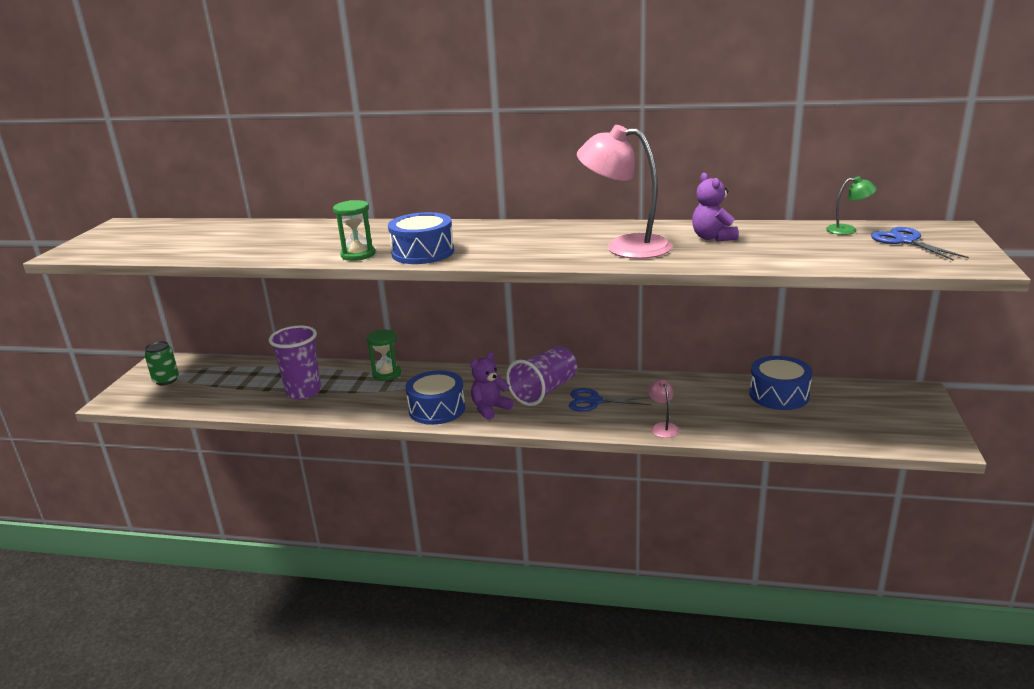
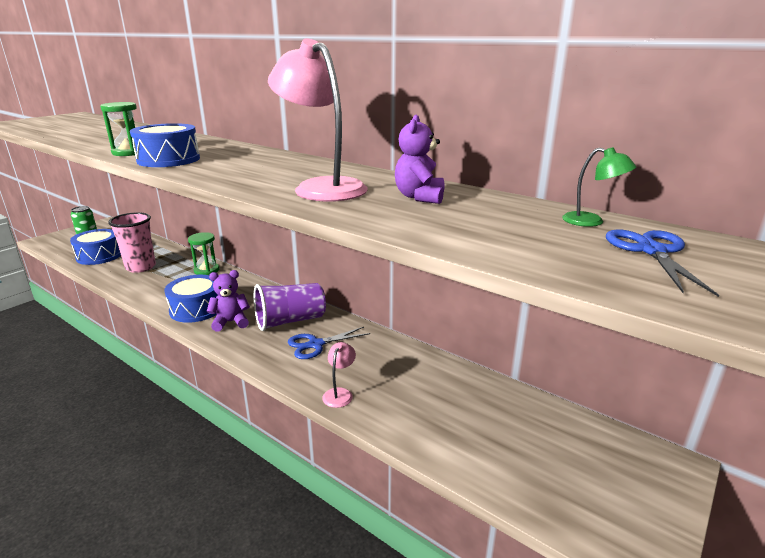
camera: 25 degrees right, 0 degrees up
purple cup [269,325,321,400] -> pink cup [108,212,156,273]
blue scissors [569,388,651,412] -> blue scissors turned 60 degrees counterclockwise [288,327,371,359]
blue drum [749,356,812,410] -> blue drum moved to [70,229,121,265]

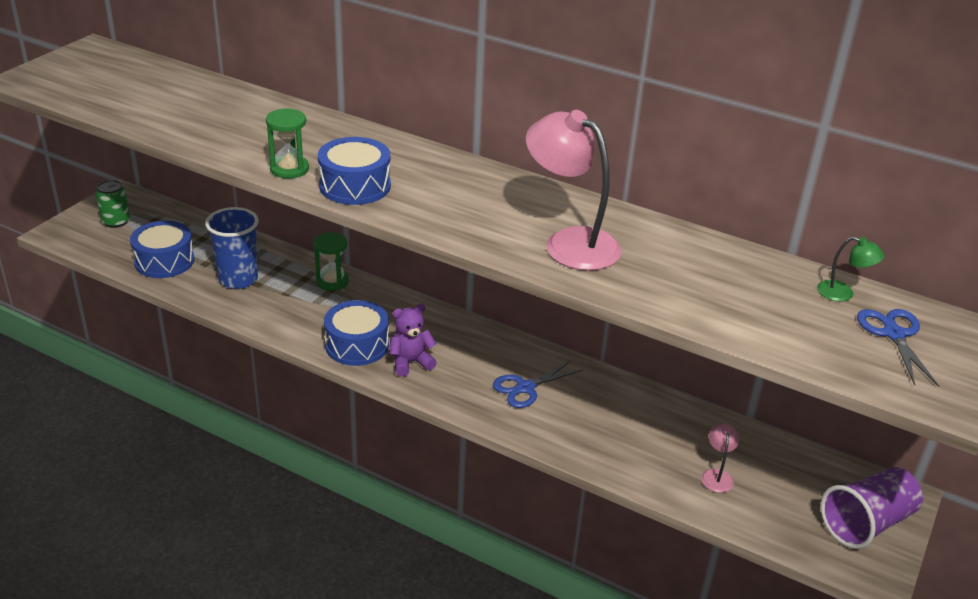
camera: 10 degrees left, 10 degrees up
pink cup [108,212,156,273] -> blue cup [205,207,259,289]
purple cup [254,283,326,331] -> purple cup moved to [821,467,923,549]
pink lamp [322,342,356,408] -> pink lamp moved to [701,423,739,493]
purple teddy bear [395,115,445,204] -> none

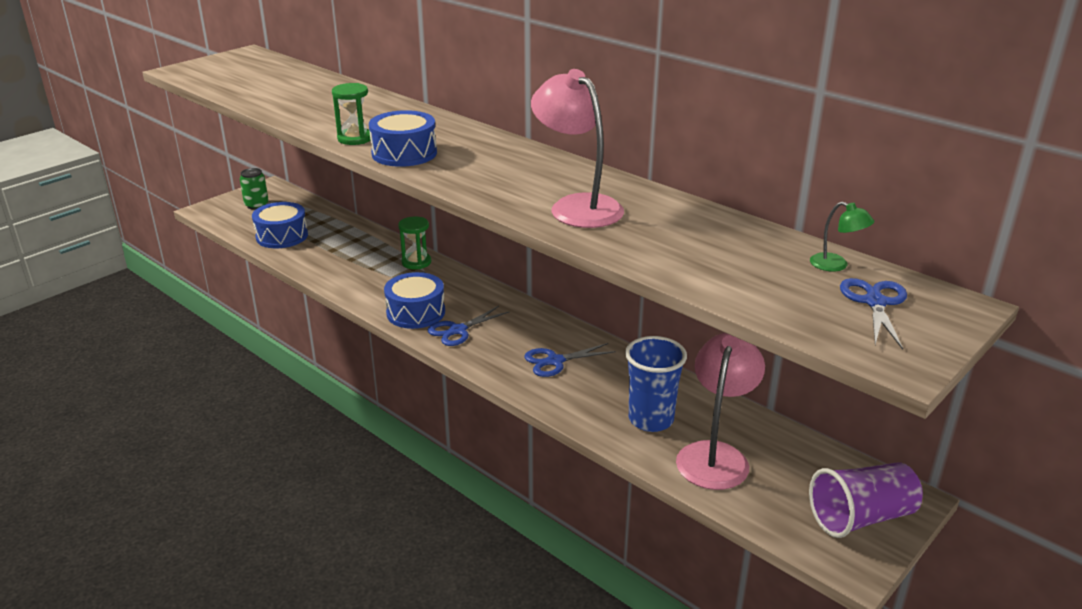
camera: 15 degrees right, 5 degrees down
blue cup [205,207,259,289] -> blue cup moved to [625,336,687,432]
purple teddy bear [389,304,437,377] -> blue scissors [428,306,509,346]
pink lamp [701,423,739,493] -> pink lamp [676,333,765,490], size x2.19

